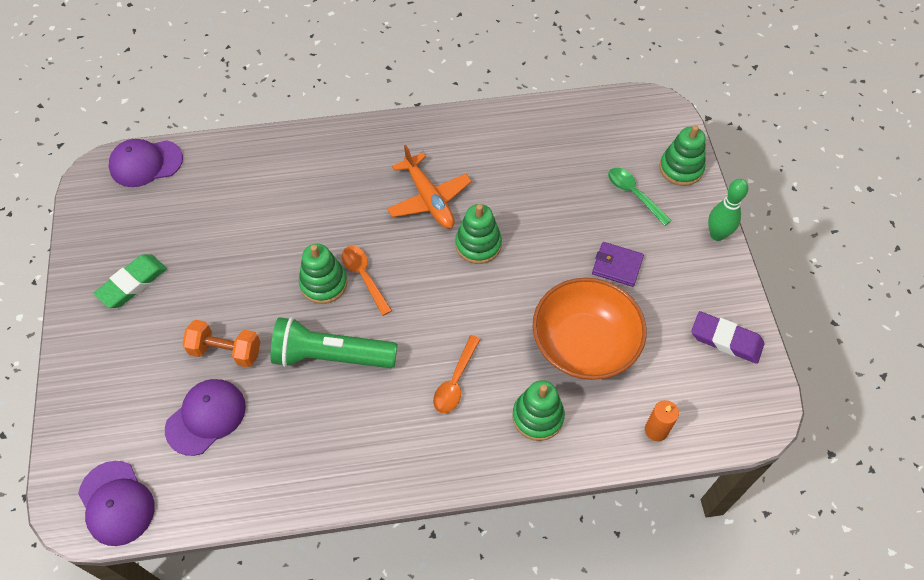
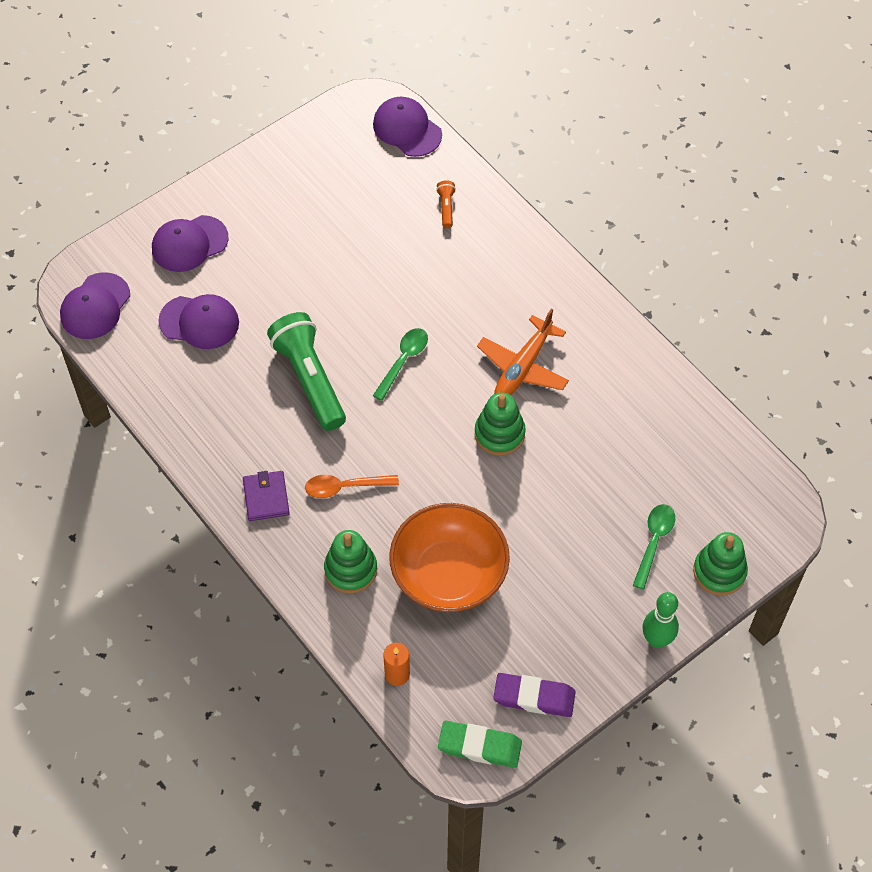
camera: 60 degrees right, 0 degrees up
green eraser [94,254,167,308] -> green eraser moved to [438,721,522,768]
orange dumbbell [182,320,260,367] -> none
green stacking toy [299,244,347,304] -> none
orange spoon [342,246,392,316] -> green spoon [373,328,428,401]
purple wallet [592,242,644,287] -> purple wallet moved to [243,471,290,521]
purple eraser [691,311,764,364] -> purple eraser turned 75 degrees counterclockwise [493,673,576,717]
none -> purple cap [152,215,229,272]
none -> orange flashlight [436,180,456,228]

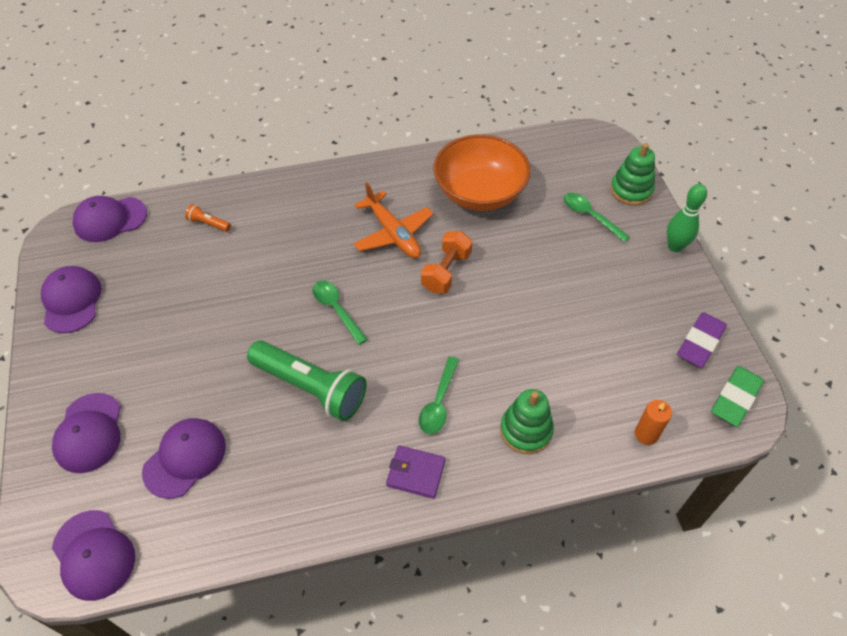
camera: 65 degrees left, 5 degrees down
green flashlight [267,312,346,431] -> green flashlight turned 150 degrees counterclockwise [247,340,367,421]
orange spoon [305,475,399,498] -> green spoon [419,356,459,434]
orange bowl [389,503,510,612] -> orange bowl moved to [434,135,531,211]
green stacking toy [475,392,526,456] -> orange dumbbell [421,231,473,293]
none -> purple cap [41,266,102,333]

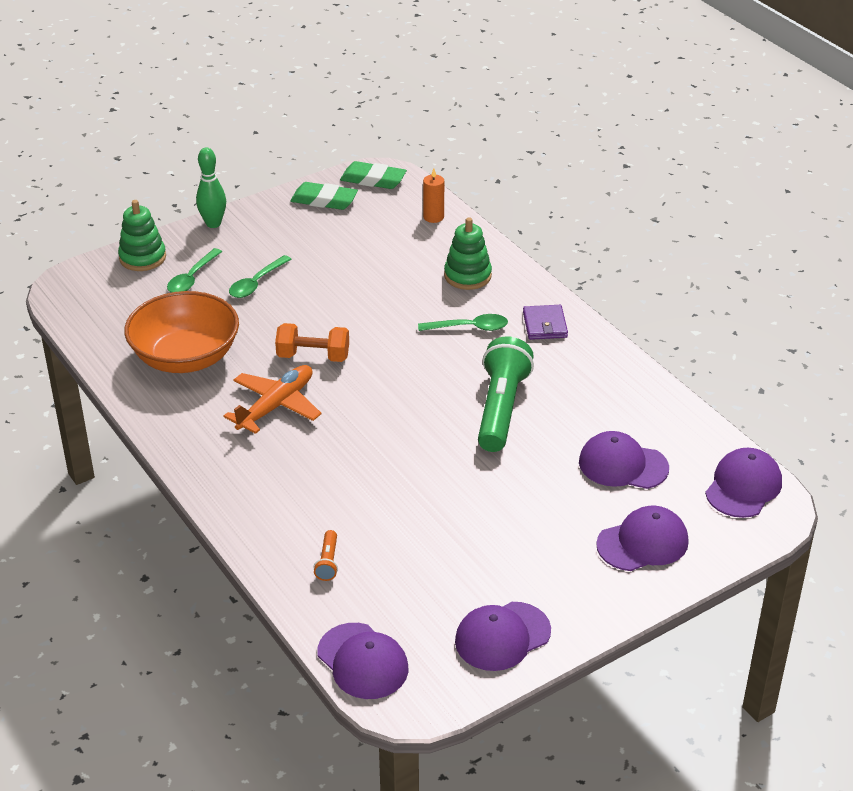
camera: 110 degrees left, 15 degrees down
green spoon [312,281,368,345] -> green spoon moved to [229,255,291,298]
purple eraser [677,312,727,368] -> green eraser [290,182,358,210]

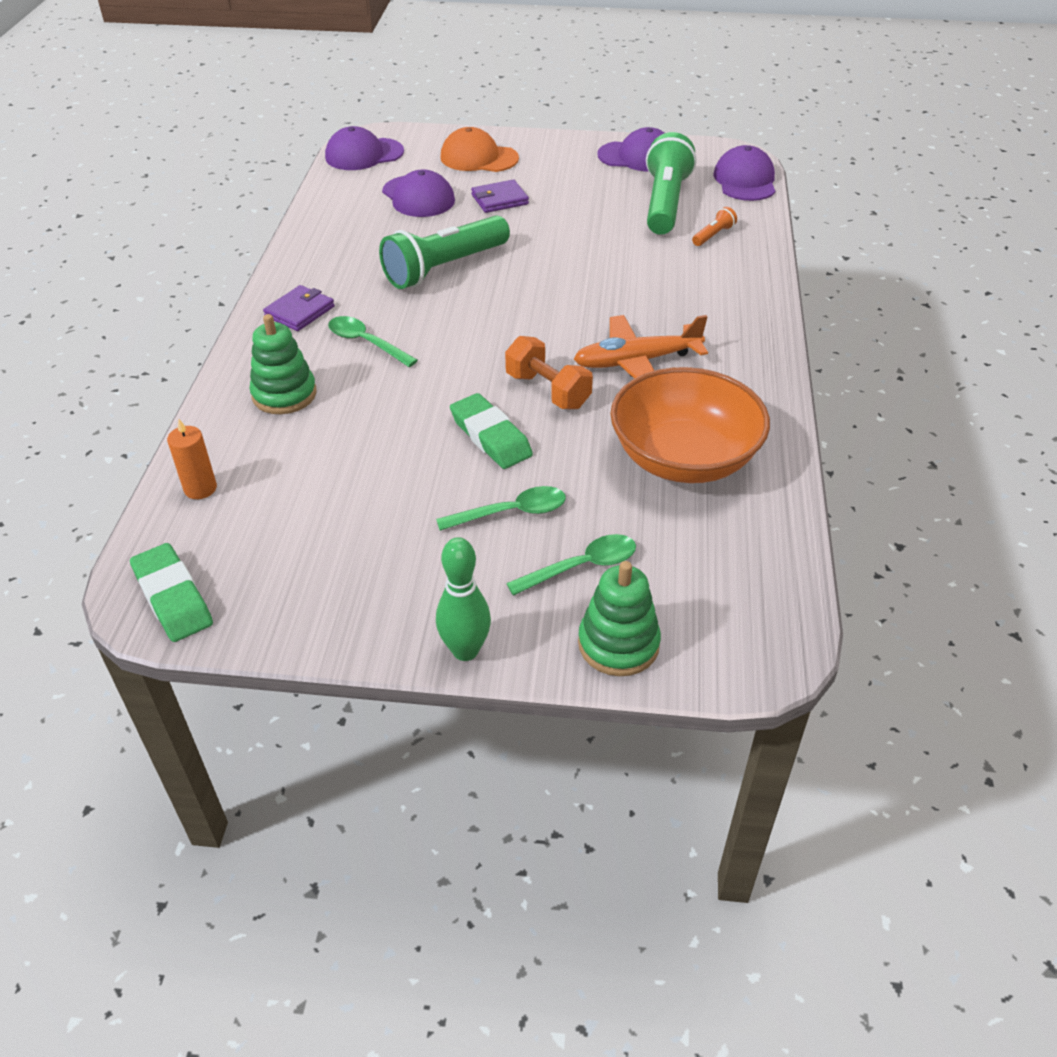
camera: 140 degrees left, 5 degrees up
green eraser [290,182,358,210] -> green eraser moved to [450,393,533,469]
purple cap [596,506,689,571] -> orange cap [441,127,519,172]
none -> purple wallet [471,179,529,213]
none -> green flashlight [646,132,696,235]

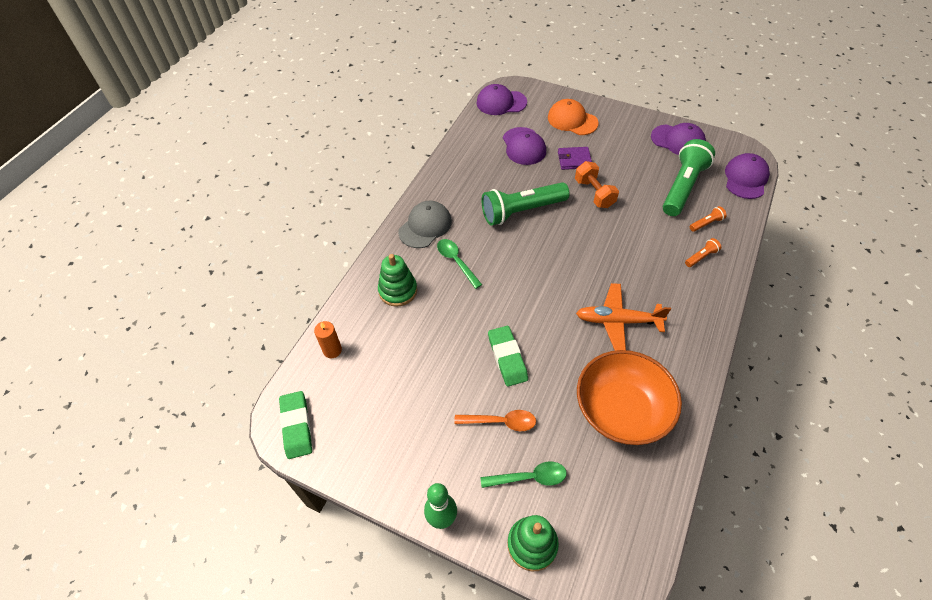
camera: 20 degrees right, 10 degrees up
purple wallet [263,285,335,331] -> grey cap [398,201,452,248]
green spoon [436,486,566,531] -> orange spoon [454,410,536,431]
orange dumbbell [505,336,593,409] -> orange dumbbell moved to [575,161,619,208]
none -> orange flashlight [685,238,721,267]

